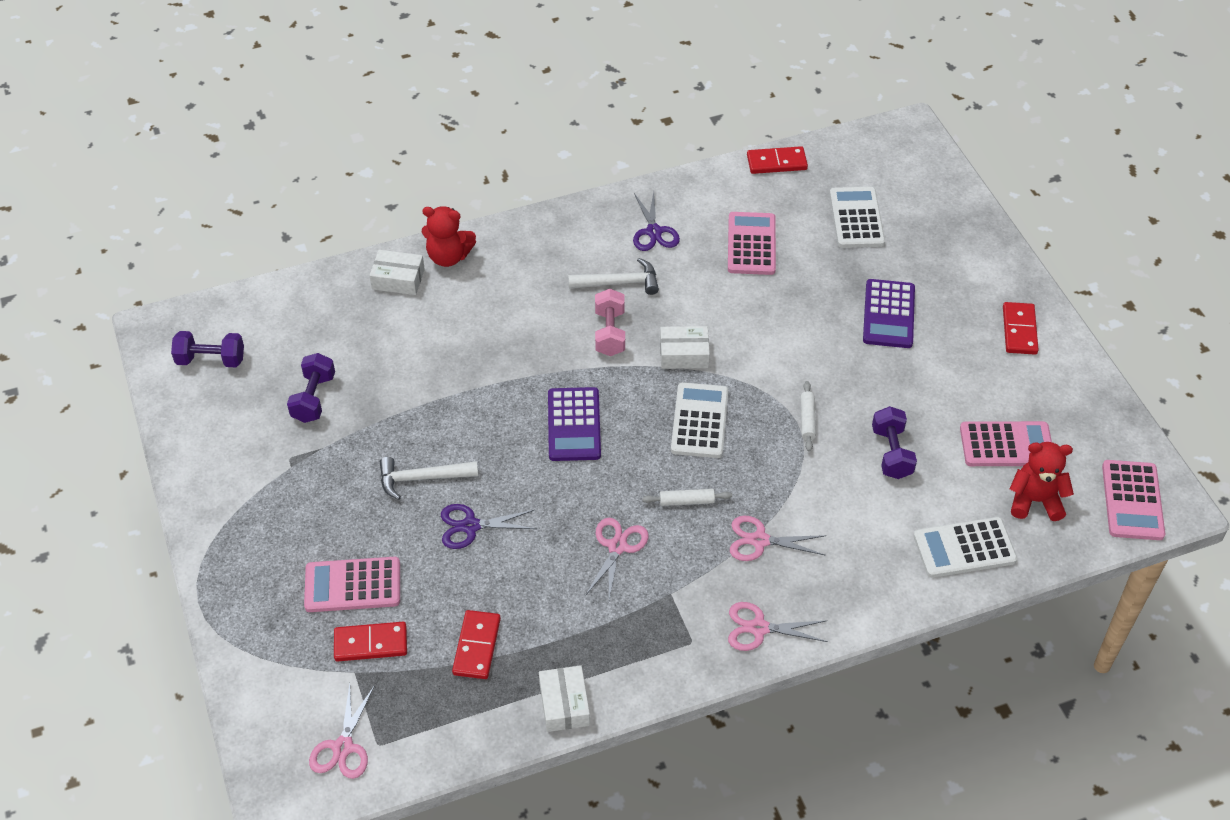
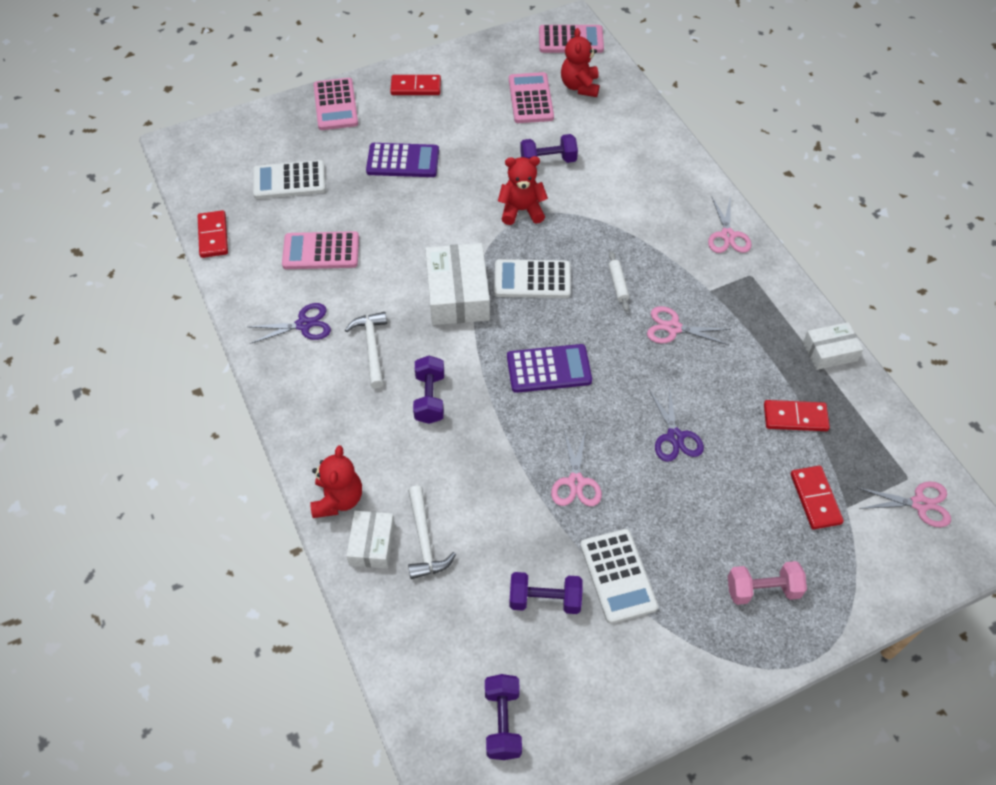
camera: 95 degrees left, 5 degrees up
pink calculator [304,557,400,612] -> pink calculator moved to [313,78,358,130]
white hammer [380,457,478,500] -> white hammer moved to [408,486,456,579]
pink dumbbell [595,289,625,356] -> pink dumbbell moved to [728,561,807,605]
white box [660,326,710,369] -> white box [425,243,490,325], size x1.70
pink scissors [730,516,826,561] -> pink scissors moved to [551,430,602,506]
white rolling pin [800,381,816,452] -> red teddy bear [498,156,548,225]
white calculator [913,517,1017,578] -> white calculator moved to [580,529,658,624]
none -> purple dumbbell [413,356,444,424]

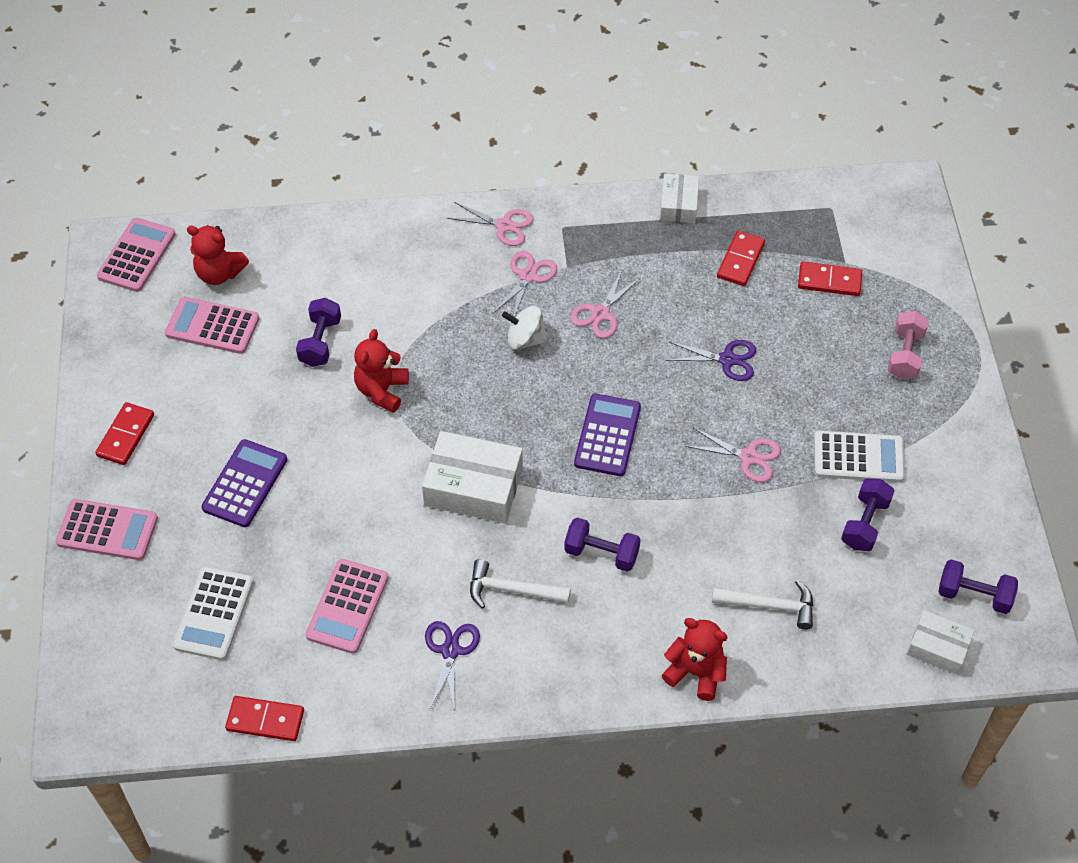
camera: 70 degrees left, 0 degrees up
white box [346,511,395,568] -> white box moved to [907,610,975,674]
white calculator [494,259,571,298] -> none
white rolling pin [608,251,630,312] -> white spinning top [502,306,548,350]
pink scissors [858,481,951,527] -> pink scissors moved to [493,251,557,317]

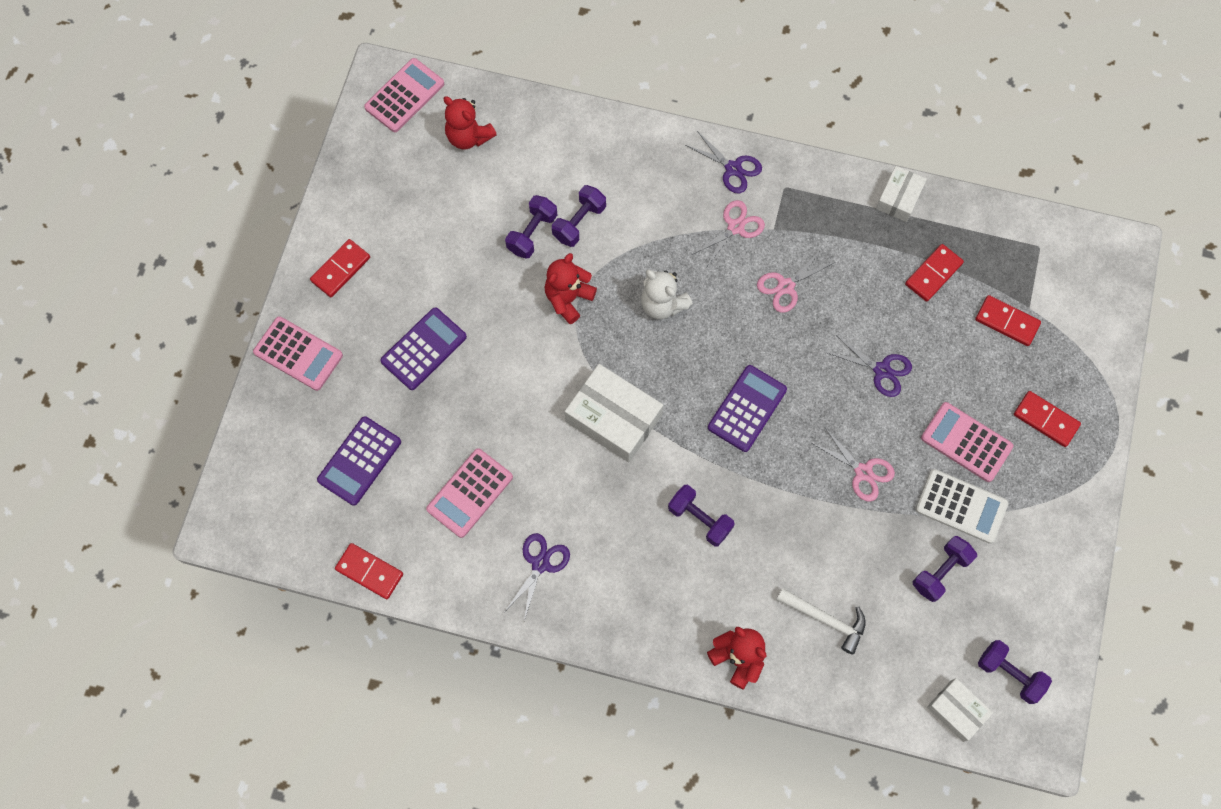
camera: 20 degrees right, 15 degrees up
pink calculator [165,297,260,354] -> pink calculator moved to [921,402,1013,482]
white calculator [173,567,253,660] -> purple calculator [317,416,401,506]
pink scissors [447,202,534,246] -> purple scissors [685,131,762,193]
white hammer [470,559,571,609] -> none
white spinning top [502,306,548,350] -> none
pink dumbbell [888,311,929,380] -> red domino [1014,391,1081,447]
none -> purple dumbbell [552,185,606,247]
none -> white teddy bear [641,270,693,319]

